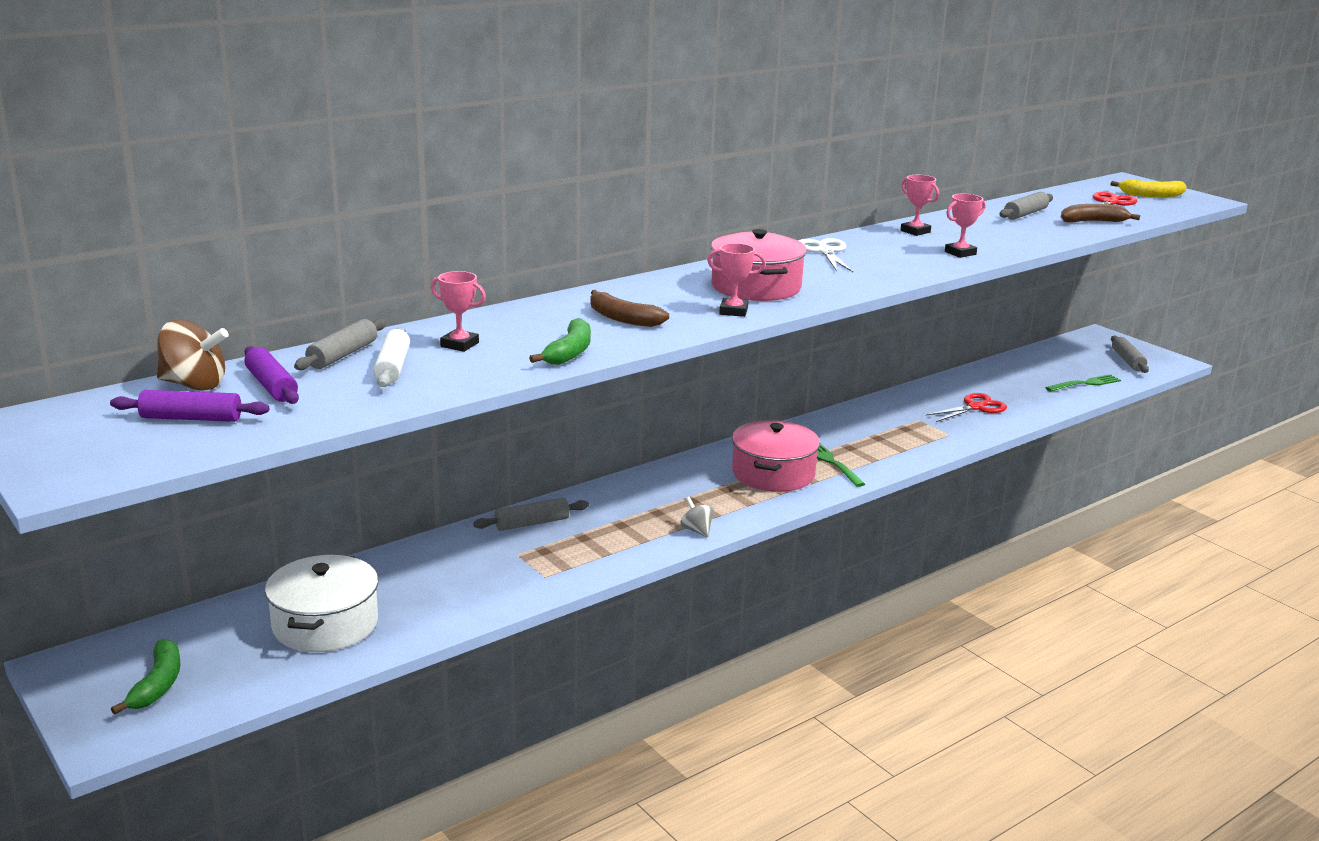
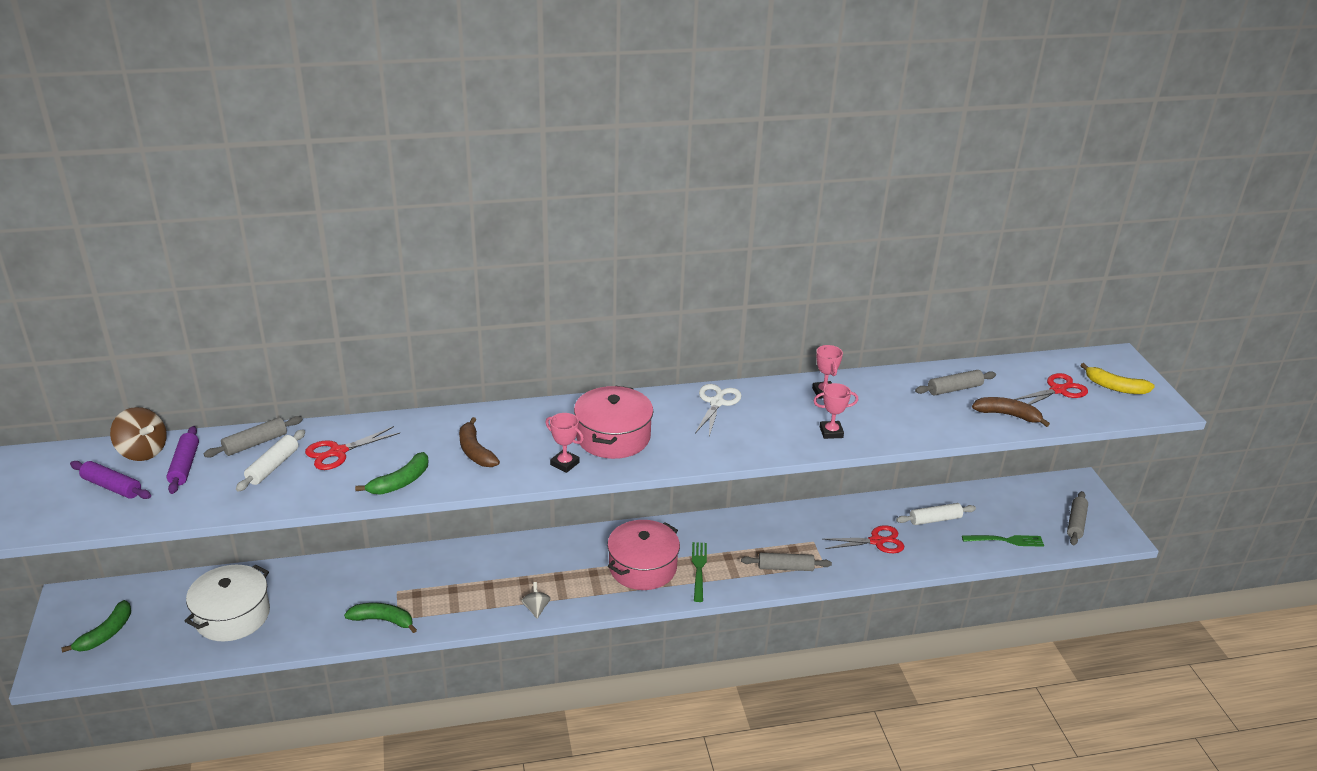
camera: 25 degrees right, 10 degrees up
pink trophy [430,271,486,352] -> red scissors [305,426,400,470]
grey rolling pin [473,498,589,531] -> grey rolling pin moved to [741,553,832,571]
none -> green banana [344,603,417,633]
none -> white rolling pin [896,503,976,525]

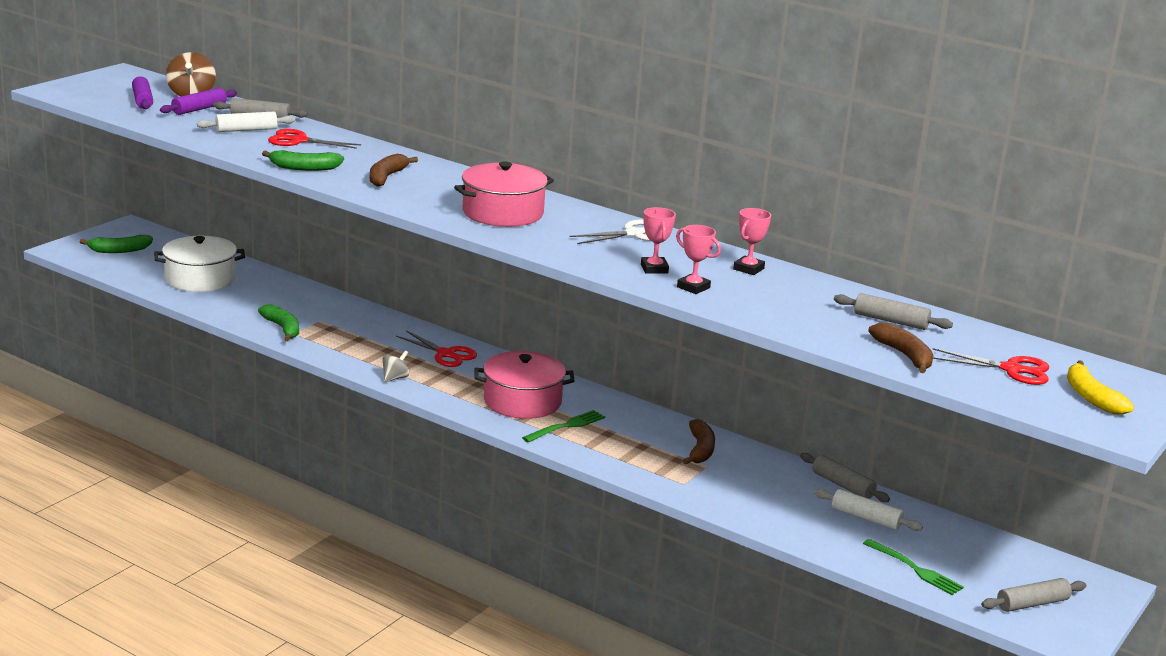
camera: 45 degrees right, 10 degrees down
pink trophy [545,413,584,473] -> pink trophy moved to [641,207,676,274]
grey rolling pin [741,553,832,571] -> grey rolling pin moved to [800,453,890,502]
red scissors [823,525,904,553] -> red scissors moved to [396,330,477,367]
none -> brown banana [683,419,715,464]

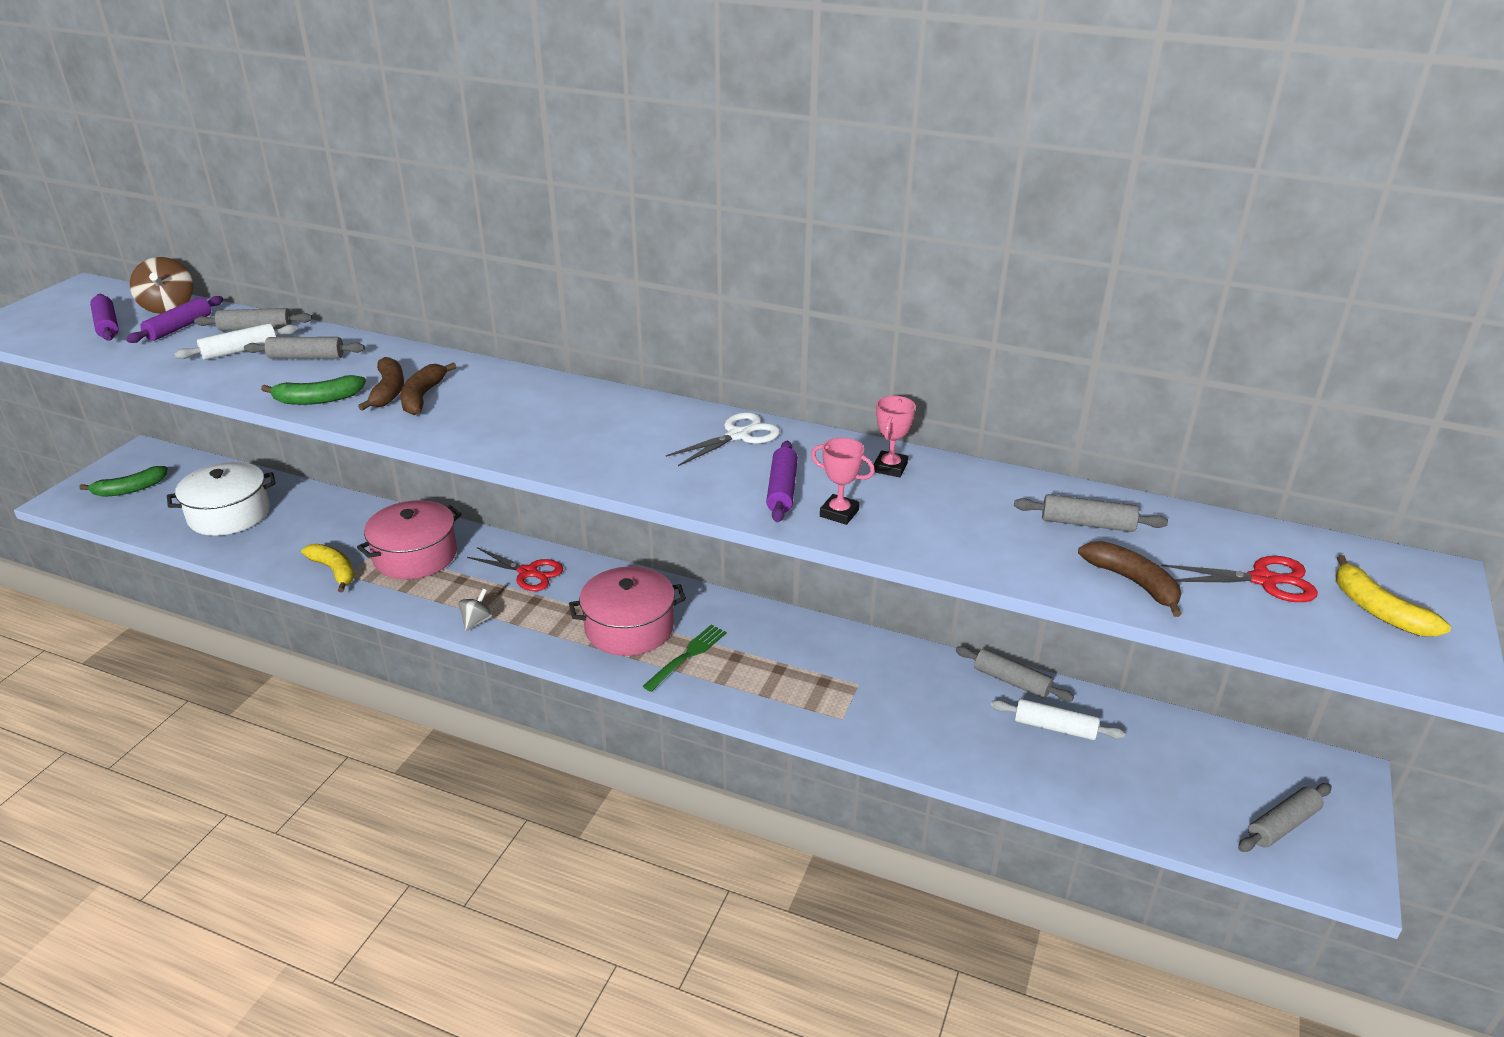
camera: 10 degrees left, 10 degrees up
green banana [258,304,299,341] -> yellow banana [301,544,354,592]
red scissors [268,129,361,149] -> grey rolling pin [244,337,365,359]
pink pot [454,161,554,227] -> pink pot moved to [357,500,462,580]
pink trophy [641,207,676,274] -> purple rolling pin [766,441,798,522]
brown banana [683,419,715,464] -> brown banana moved to [358,357,404,411]
green fork [863,539,964,595] -> none

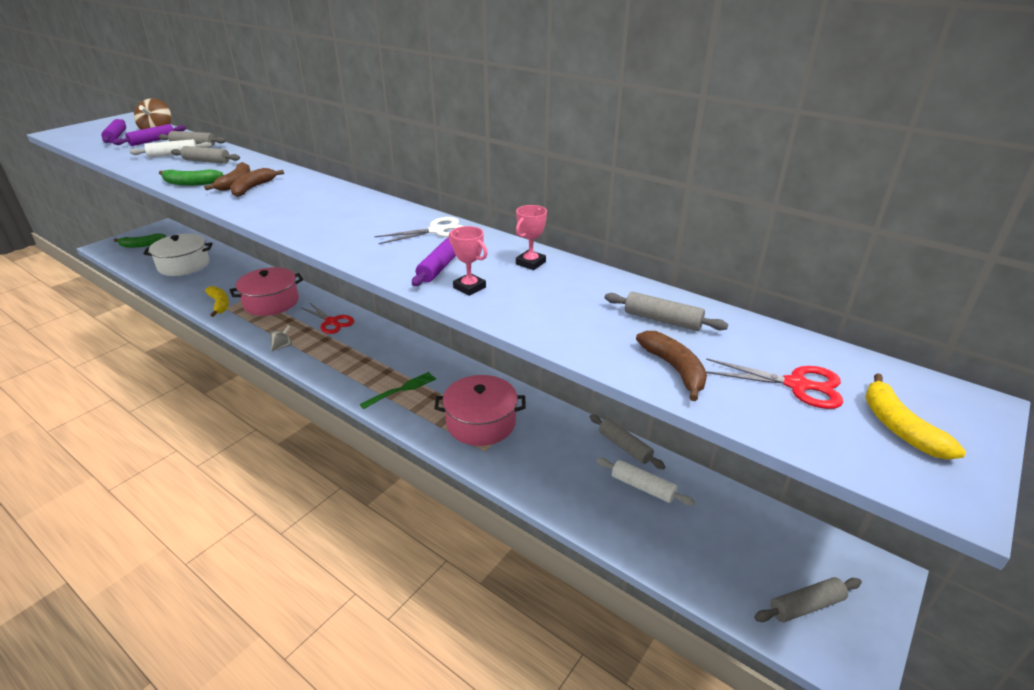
camera: 15 degrees right, 0 degrees up
pink pot [569,566,686,656] -> pink pot moved to [434,375,526,446]

